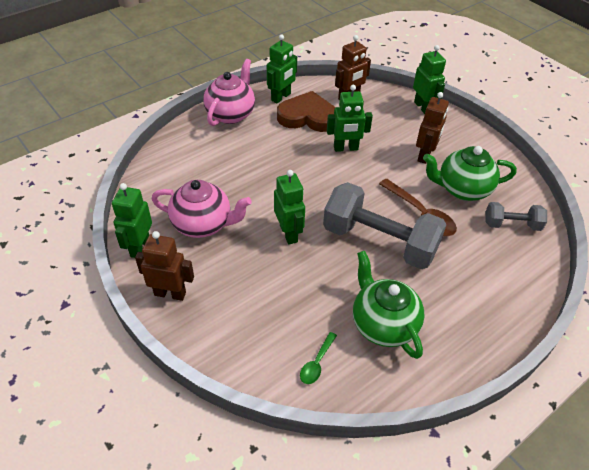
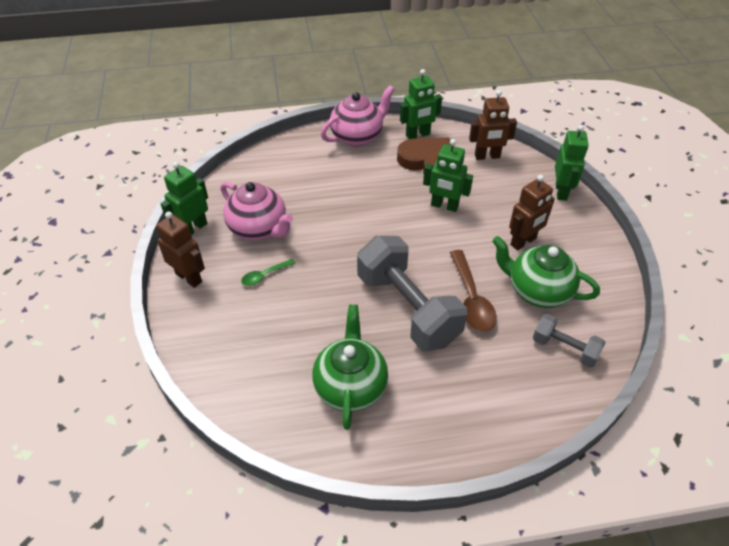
camera: 30 degrees right, 0 degrees up
green robot [274,170,305,244] -> none
green spoon [300,332,337,384] -> green spoon moved to [241,259,295,286]

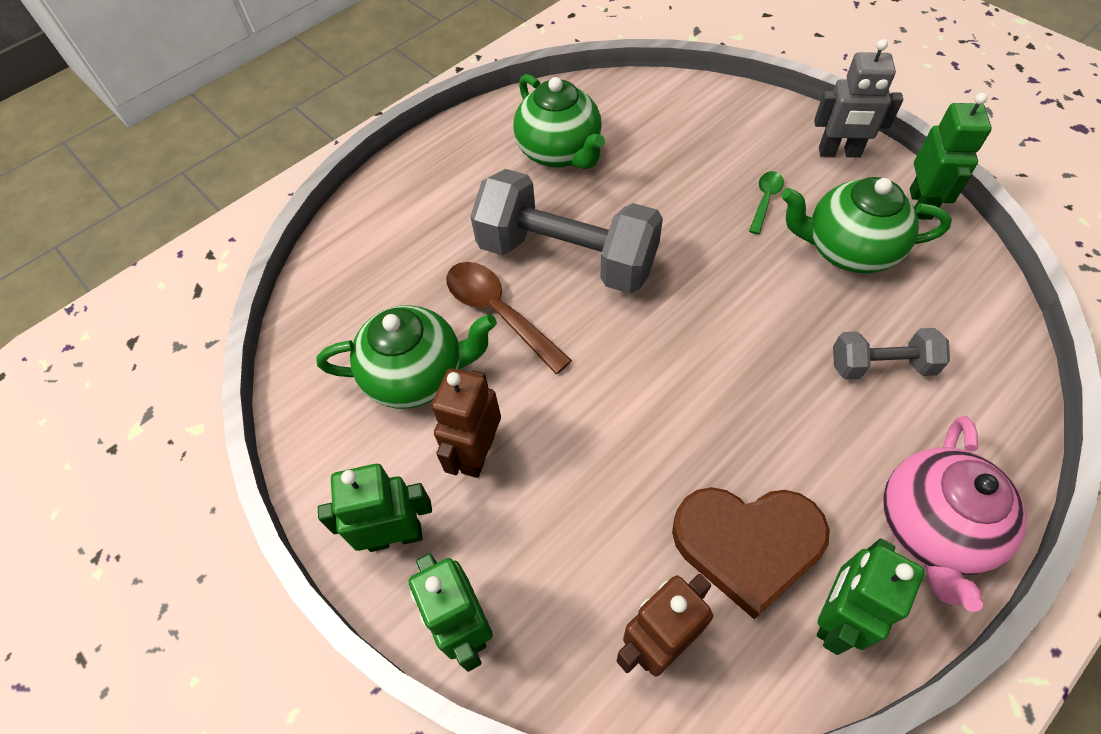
camera: 150 degrees right, 10 degrees up
brown robot [156,211,205,288] -> grey robot [814,39,903,158]
pink teapot [221,182,293,240] -> green teapot [781,177,952,273]
green robot [423,139,473,212] -> green robot moved to [318,464,432,552]
grey dumbbell [533,314,605,368] -> grey dumbbell moved to [833,328,950,380]

